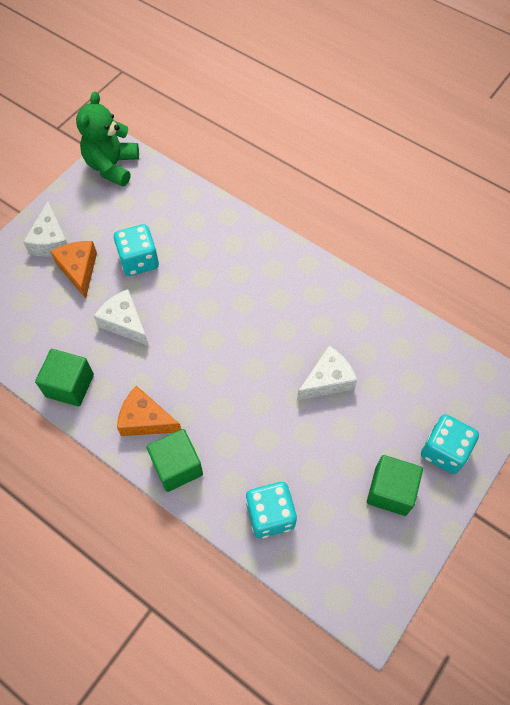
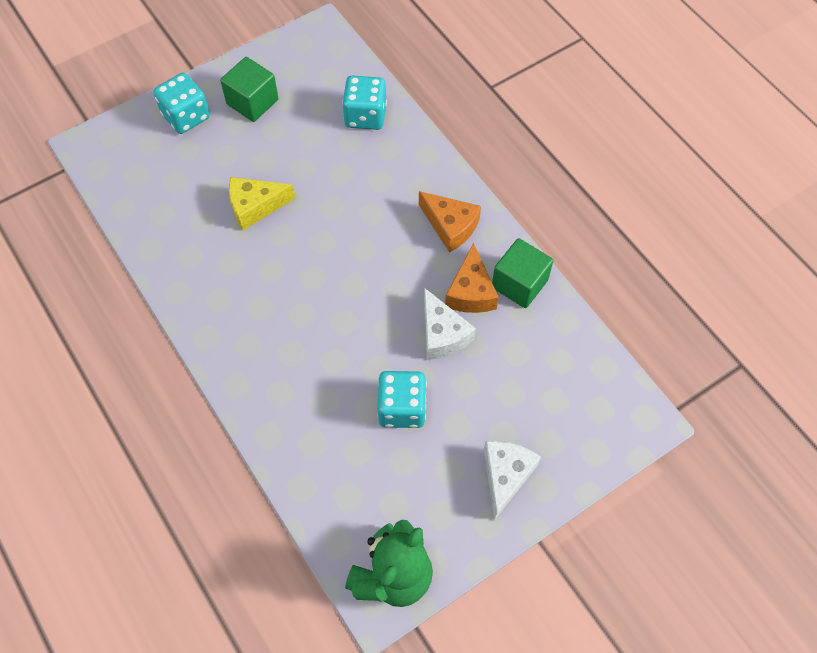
camera: 160 degrees left, 0 degrees up
orange cheese [50,241,97,299] -> orange cheese moved to [445,243,499,313]
green cube [147,429,203,492] -> none
white cheese [297,346,357,400] -> yellow cheese [229,177,295,230]

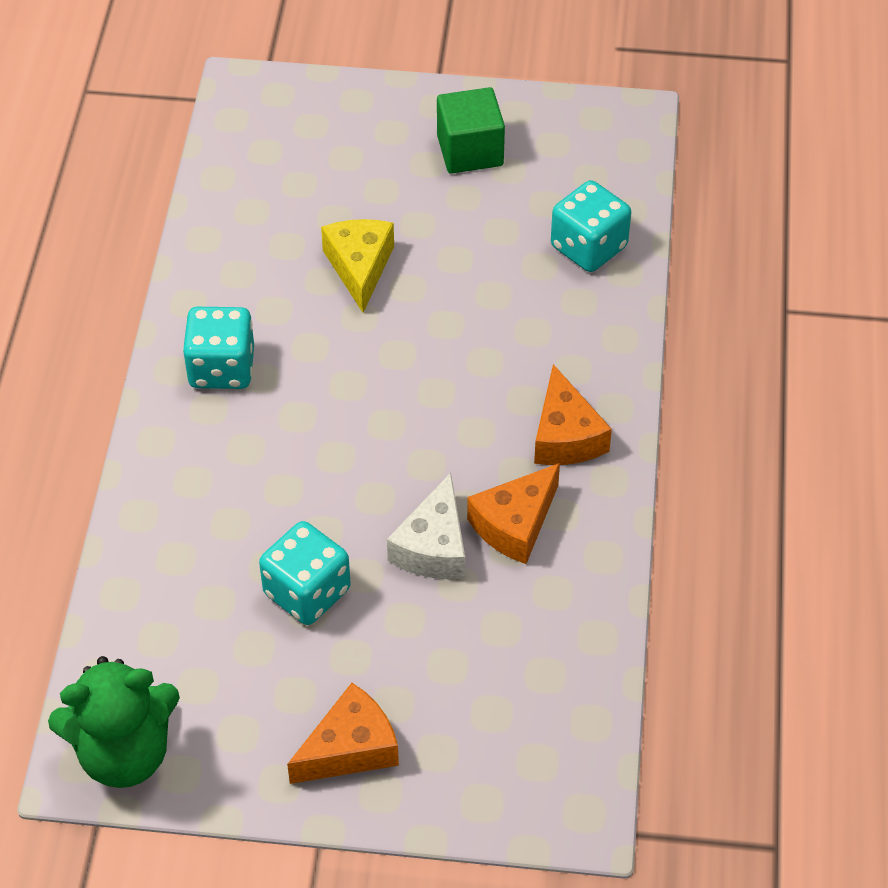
camera: 40 degrees right, 10 degrees down
turquoise dice [153,73,210,134] -> turquoise dice moved to [183,307,254,389]
yellow cheese [229,177,295,230] -> yellow cheese turned 60 degrees clockwise [321,219,394,313]
white cheese [484,441,541,520] -> orange cheese [287,683,399,784]
green cube [492,238,553,308] -> none

